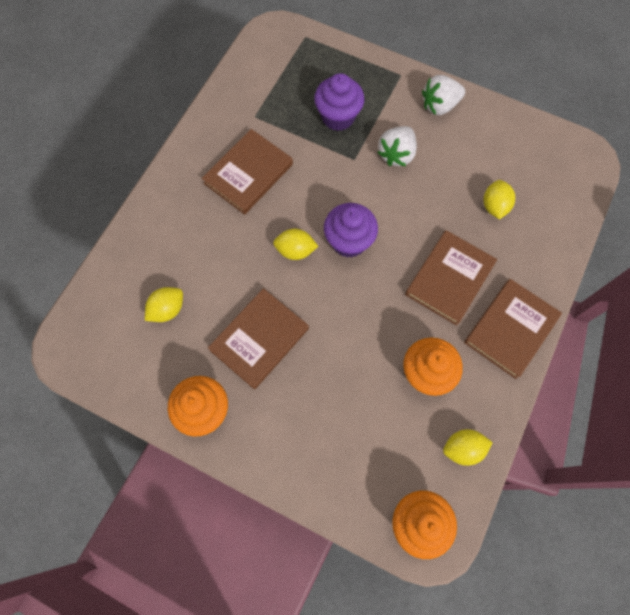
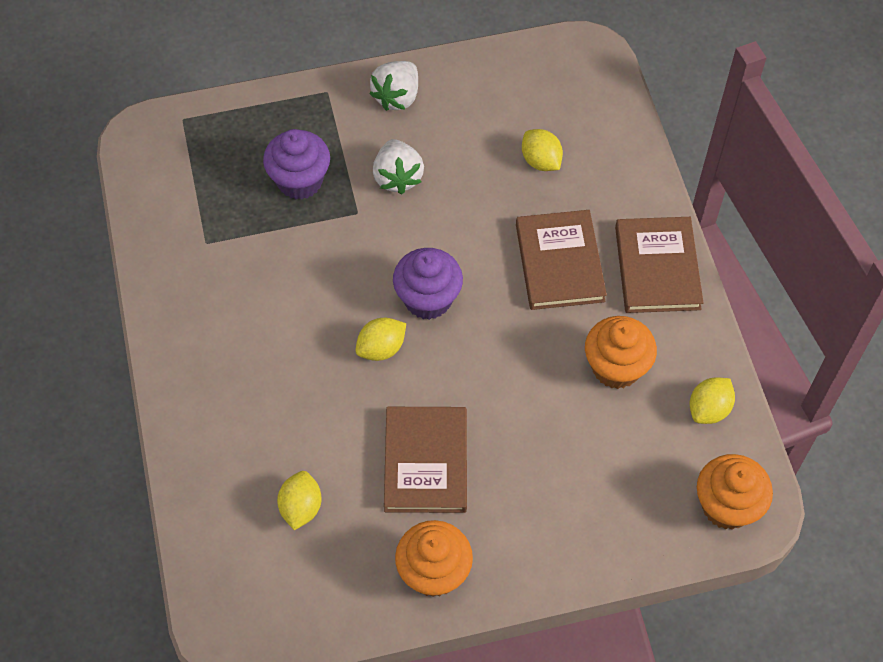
camera: 40 degrees left, 10 degrees down
brown book [202,129,293,215] -> none

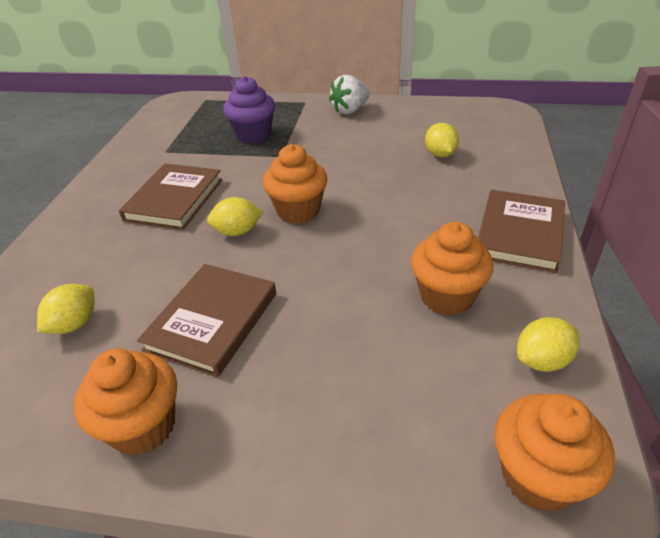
camera: 25 degrees right, 20 degrees down
white strawberry [373,139,424,194] -> none
purple cupcake [393,248,463,320] -> orange cupcake [263,144,327,224]
brown book [516,210,607,310] -> brown book moved to [119,163,222,230]

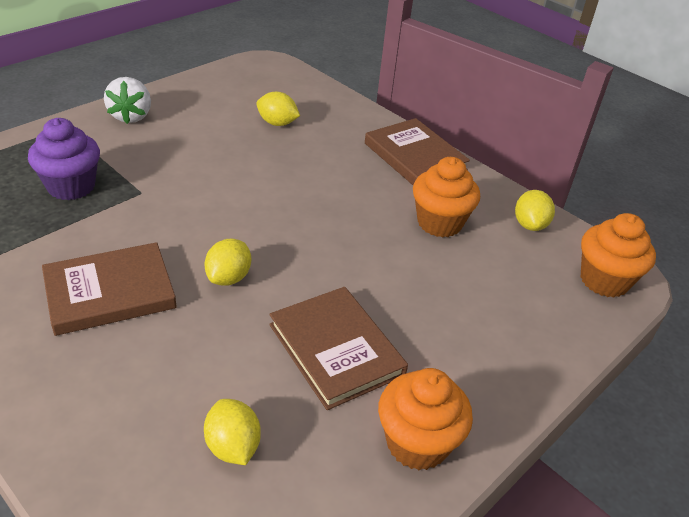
camera: 60 degrees left, 0 degrees up
brown book [119,163,222,230] -> brown book turned 75 degrees counterclockwise [42,242,177,336]
orange cupcake [263,144,327,224] -> none

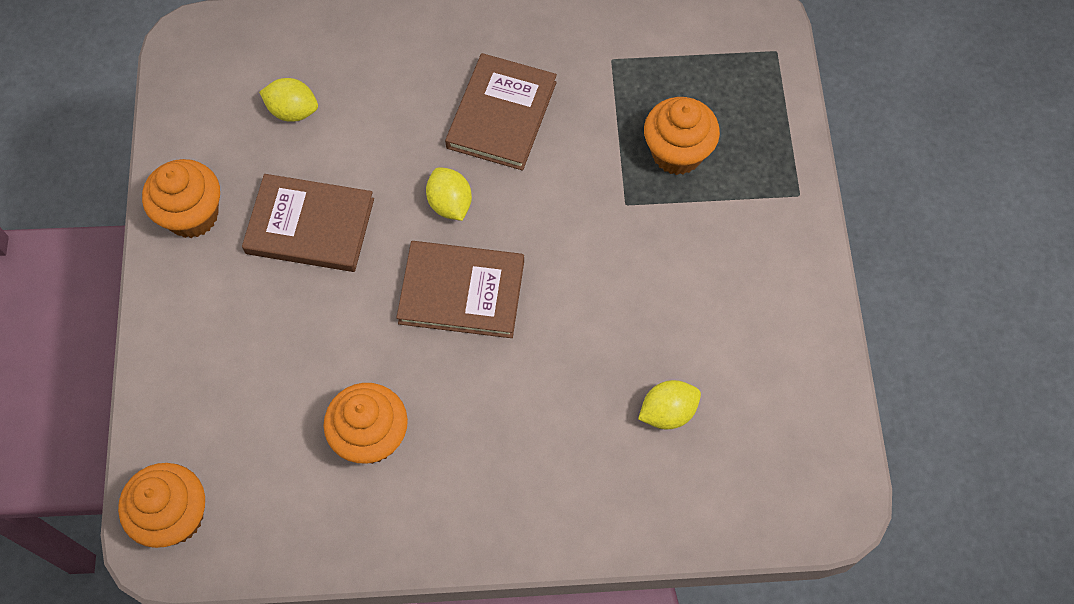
camera: 135 degrees right, 25 degrees up
purple cupcake [28,118,100,200] -> orange cupcake [644,97,720,175]
white strawberry [104,77,151,124] -> none
brown book [365,118,470,185] -> brown book moved to [396,241,524,338]
yellow lemon [515,190,555,231] -> none

